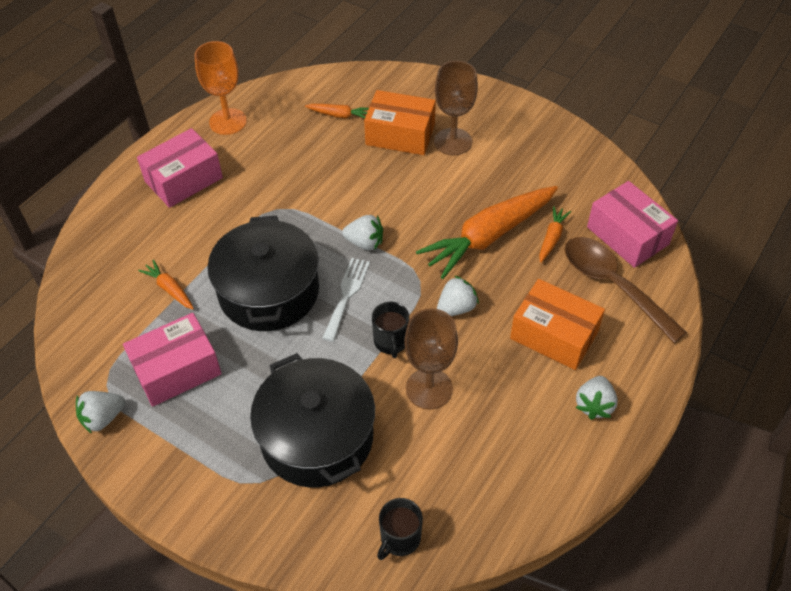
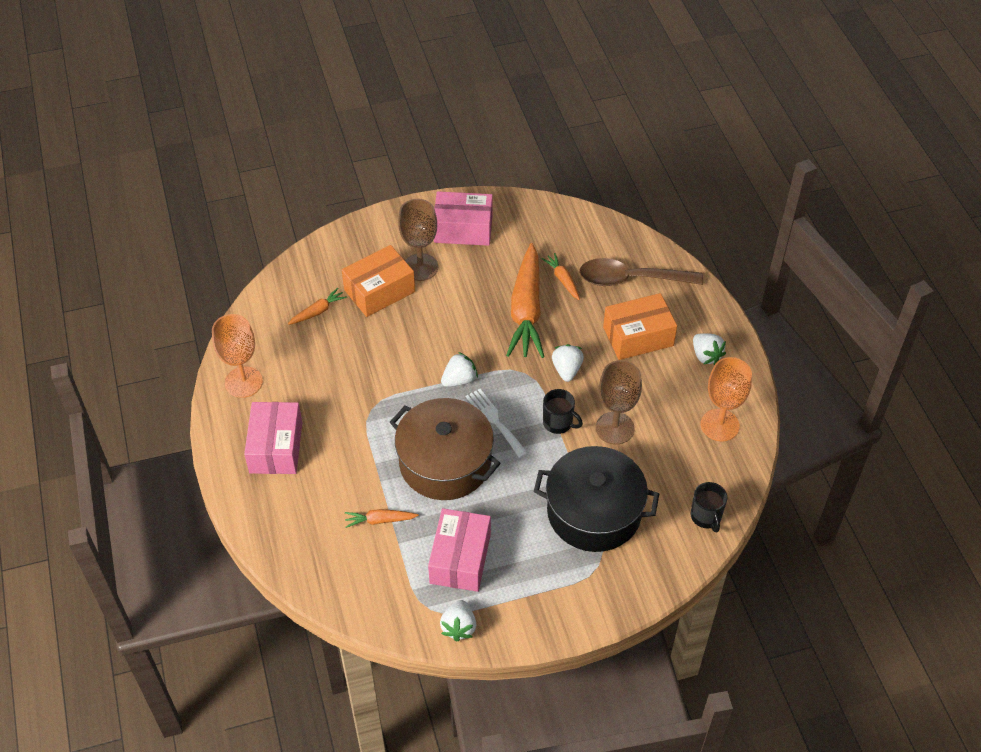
camera: 50 degrees left, 0 degrees up
black pot [208,216,319,331] -> brown pot [390,398,501,500]
pink box [587,181,678,268] -> pink box moved to [434,191,493,246]
none -> orange goblet [701,357,752,441]

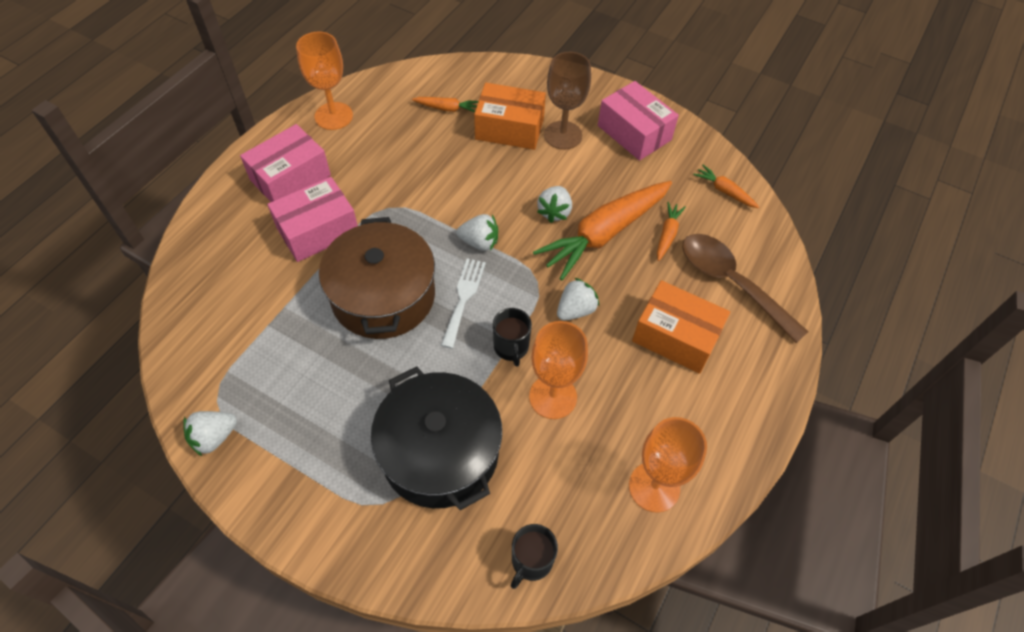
camera: 45 degrees right, 5 degrees up
orange carrot [345,509,419,528] -> orange carrot moved to [693,165,759,208]
pink box [428,508,491,592] -> pink box moved to [267,177,358,262]
brown goblet [596,360,642,445] -> orange goblet [529,321,588,419]
white strawberry [693,333,726,365] -> white strawberry moved to [537,186,572,223]

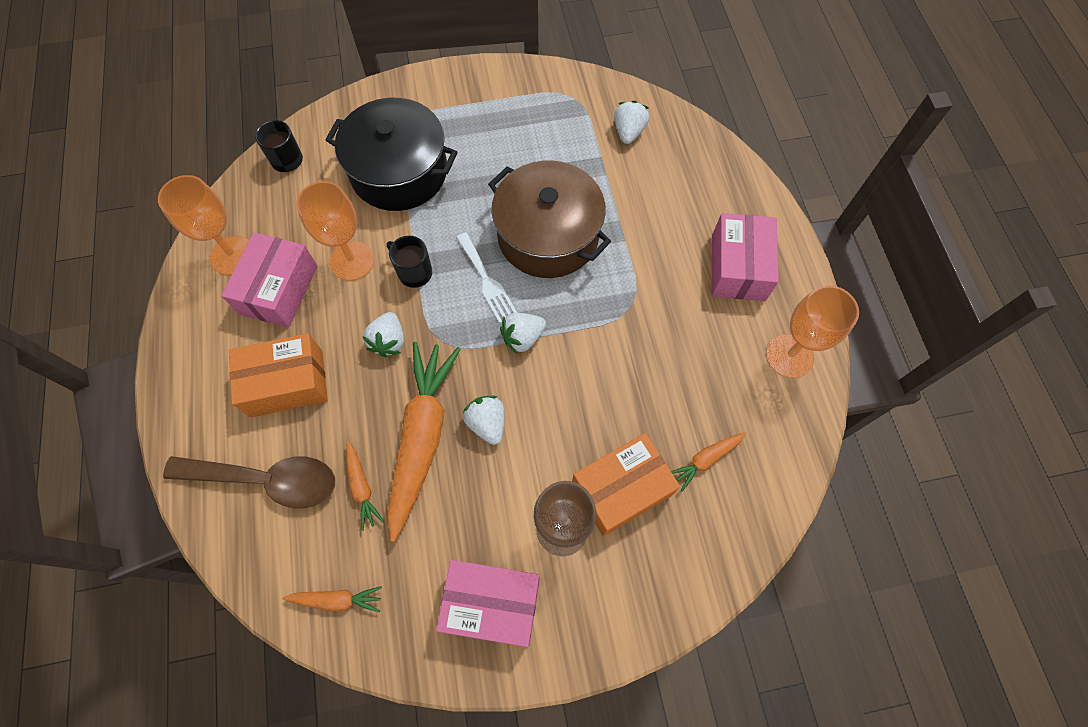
camera: 140 degrees right, 10 degrees up
white strawberry [183,411,237,456] -> white strawberry moved to [614,100,649,144]
pink box [267,177,358,262] -> pink box moved to [221,232,317,327]

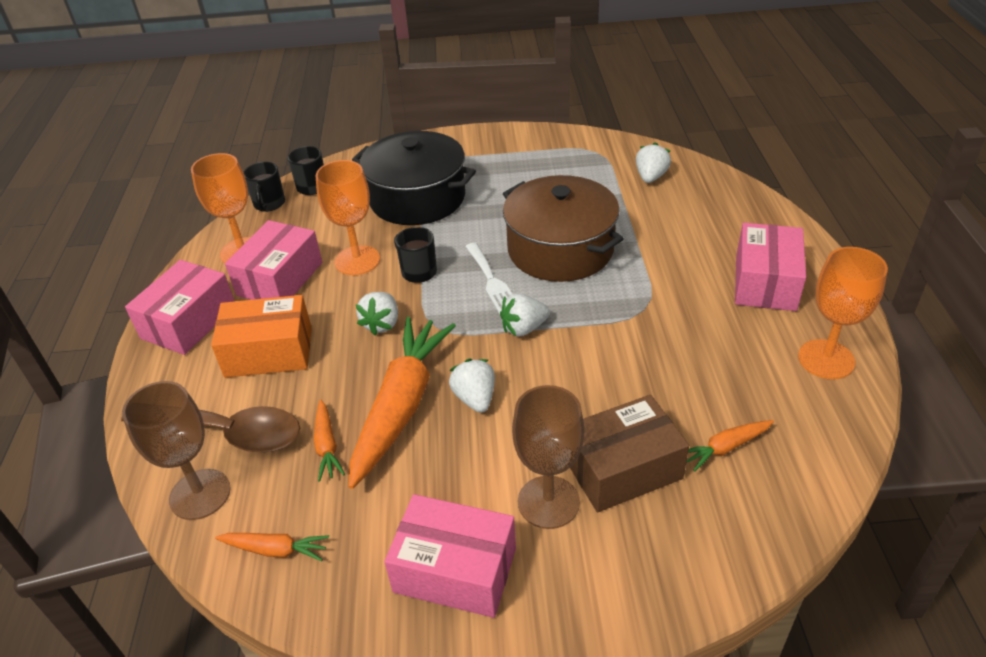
camera: 10 degrees right, 25 degrees down
orange box [572,433,680,536] -> brown box [570,395,689,512]
none -> brown goblet [122,381,231,520]
none -> pink box [125,260,234,355]
none -> black mug [243,162,285,212]

